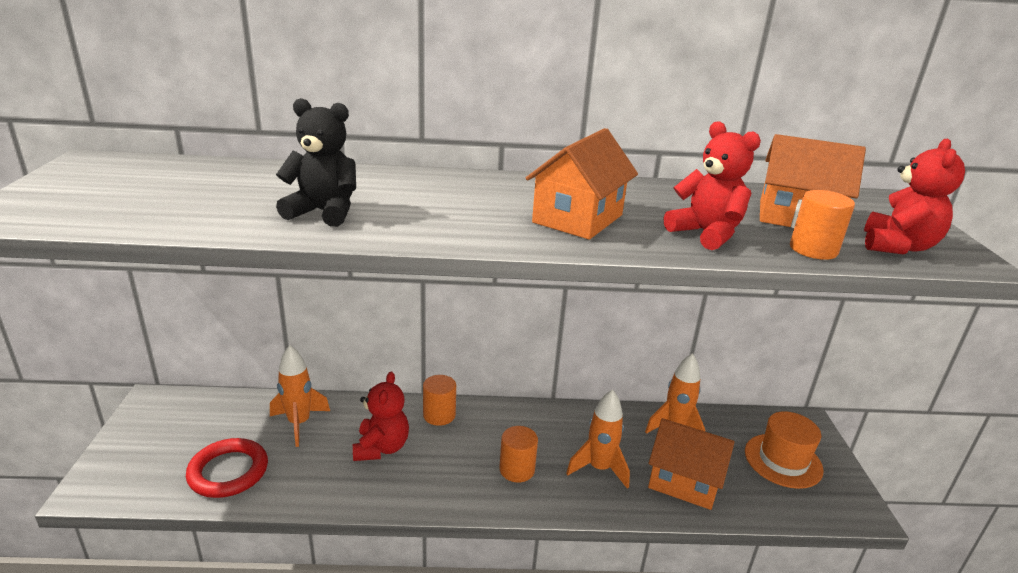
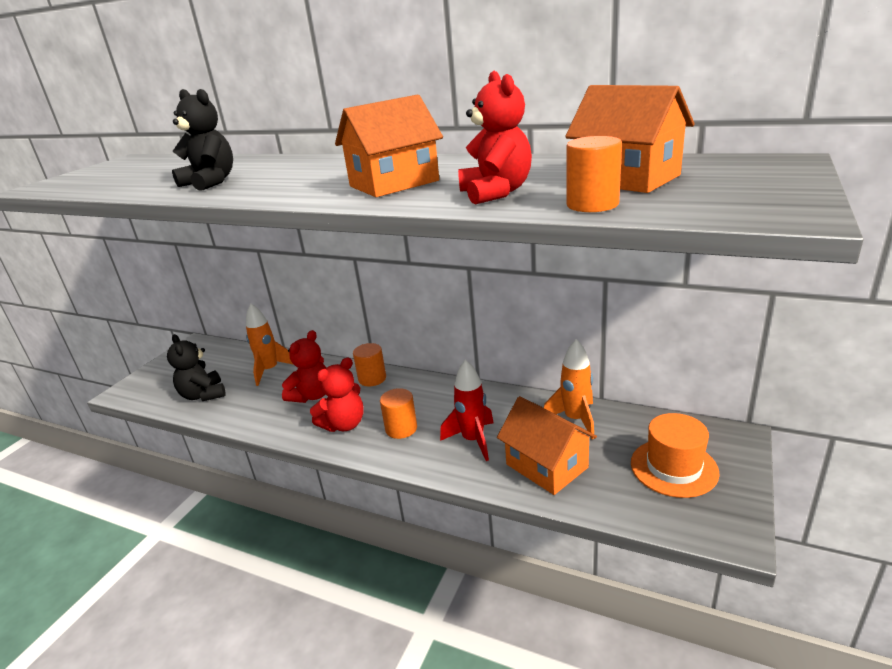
camera: 30 degrees right, 0 degrees up
red ring [186,438,268,498] -> black teddy bear [167,334,226,401]
orange rocket [566,389,630,489] -> red rocket [440,360,494,461]
red teddy bear [864,139,965,254] -> red teddy bear moved to [310,357,364,432]

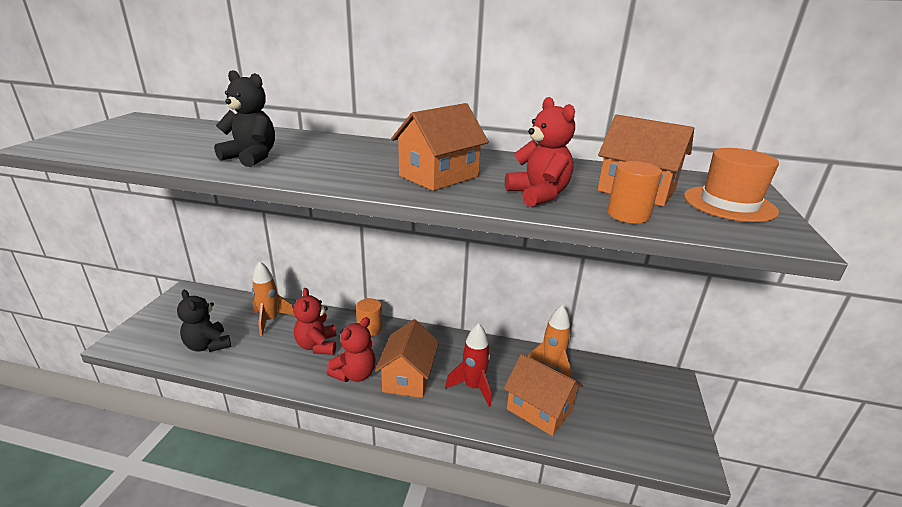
camera: 15 degrees left, 0 degrees up
red teddy bear [282,330,327,403] -> red teddy bear turned 150 degrees clockwise [293,288,336,355]
orange cylinder [380,388,417,439] -> orange house [375,319,439,398]
orange hat [631,413,720,498] -> orange hat moved to [684,148,779,222]

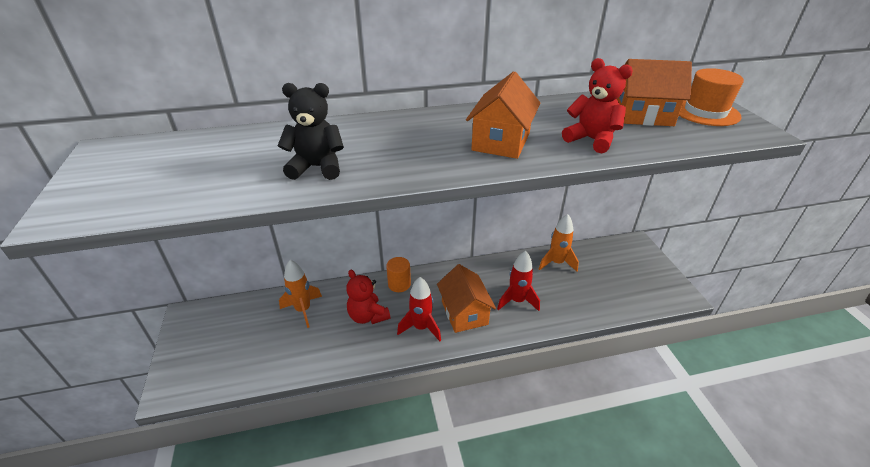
camera: 25 degrees left, 10 degrees up
black teddy bear [177,290,231,352] -> none
red teddy bear [327,317,376,382] -> red rocket [397,277,441,341]
orange house [504,354,583,436] -> none
orange cylinder [607,161,662,224] -> none

